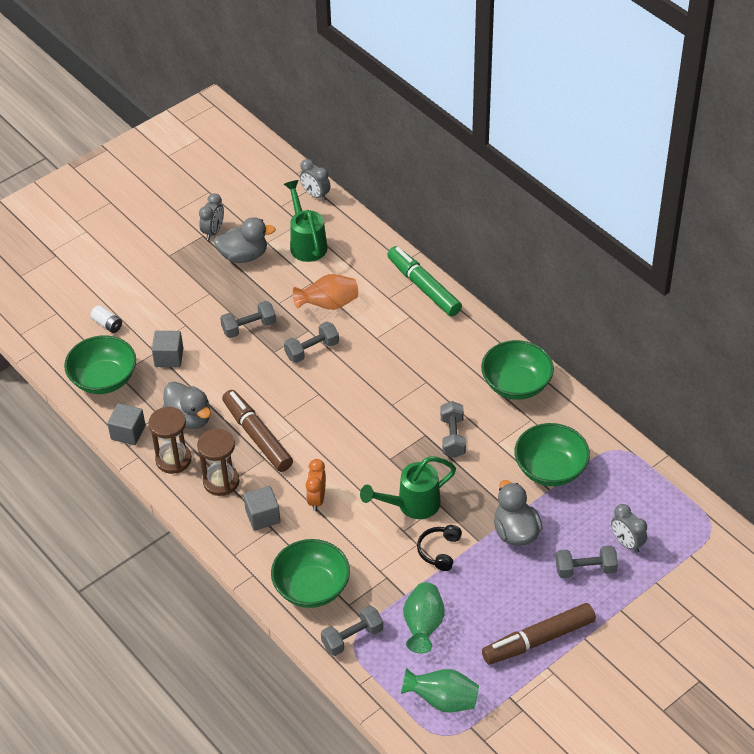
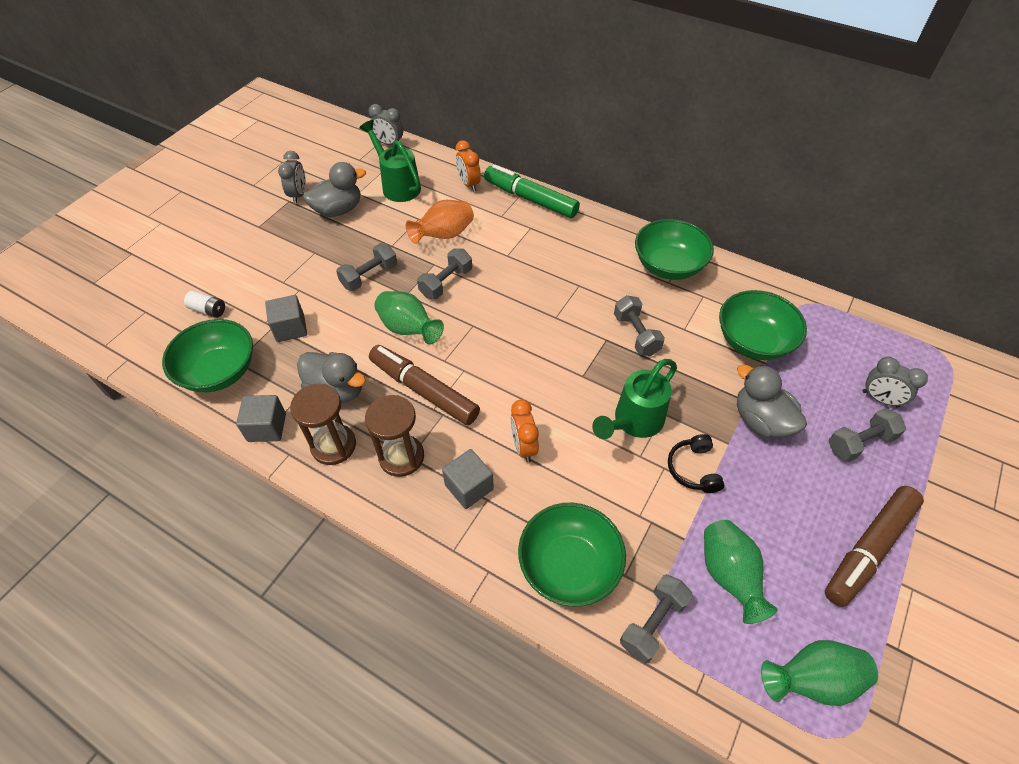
camera: 20 degrees left, 5 degrees up
none -> green vase [374,291,444,345]
none -> orange clock [456,140,481,192]

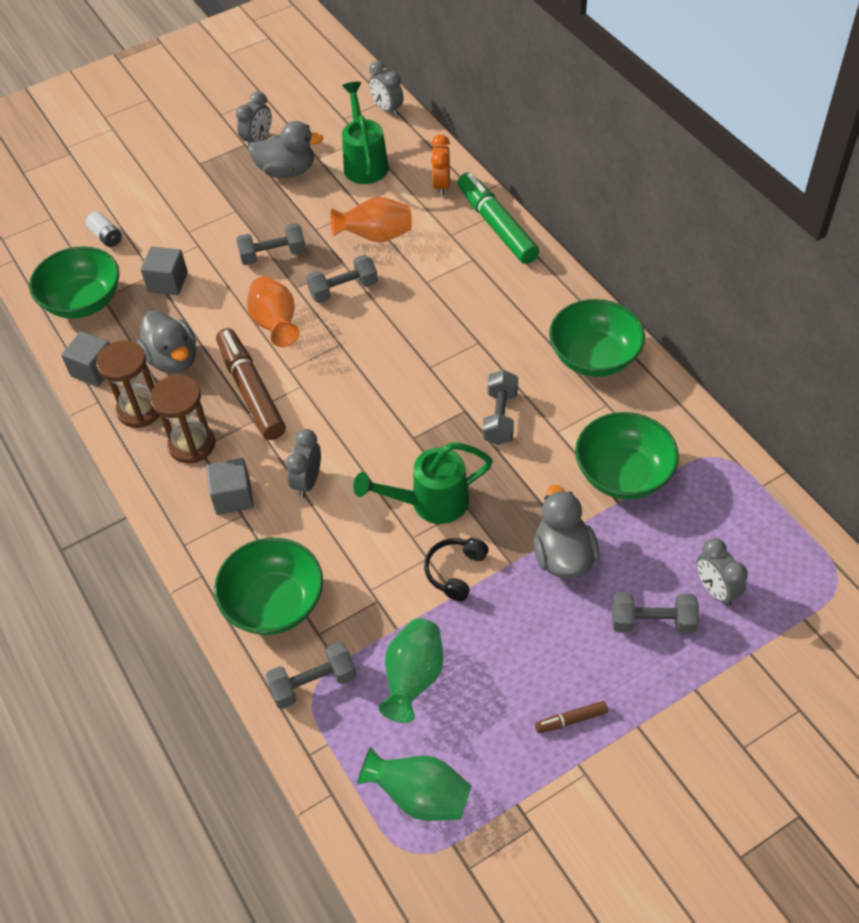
camera: 30 degrees right, 0 degrees up
green vase [374,291,444,345] -> orange vase [247,276,300,347]
orange clock [511,399,539,462] -> grey clock [286,429,321,498]
brown marker [825,486,924,607] -> brown marker [535,701,608,733], size x0.43

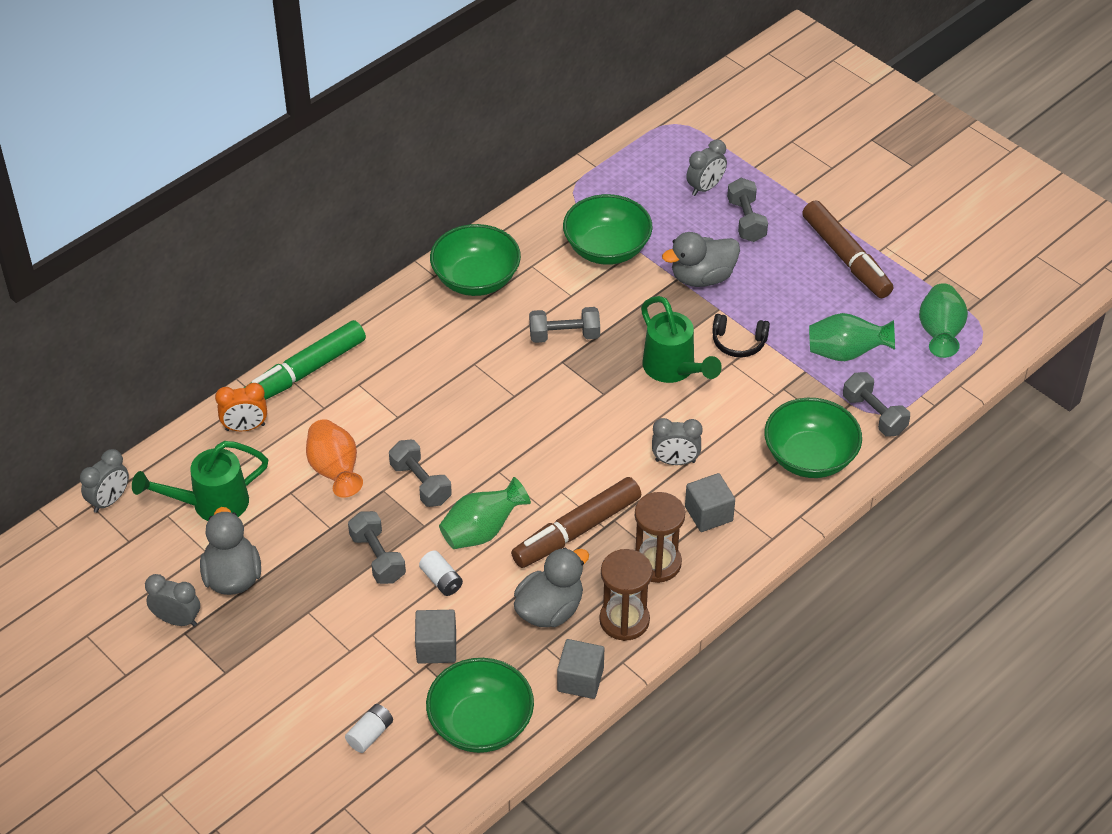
camera: 105 degrees left, 5 degrees down
orange vase [247,276,300,347] -> green vase [439,477,531,549]
brown marker [535,701,608,733] -> brown marker [802,200,893,298], size x2.31
none -> white battery [419,550,463,596]

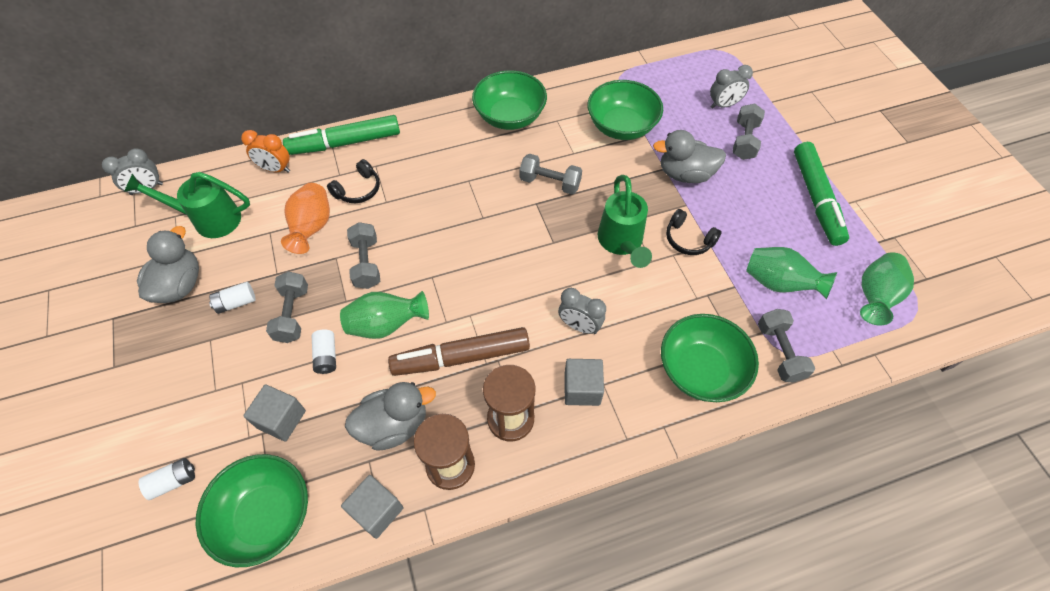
camera: 25 degrees right, 10 degrees up
grey clock [145,574,200,626] -> none
brown marker [802,200,893,298] -> green marker [794,142,849,246]
none -> white battery [209,282,256,314]
none -> black headphones [327,159,380,203]

